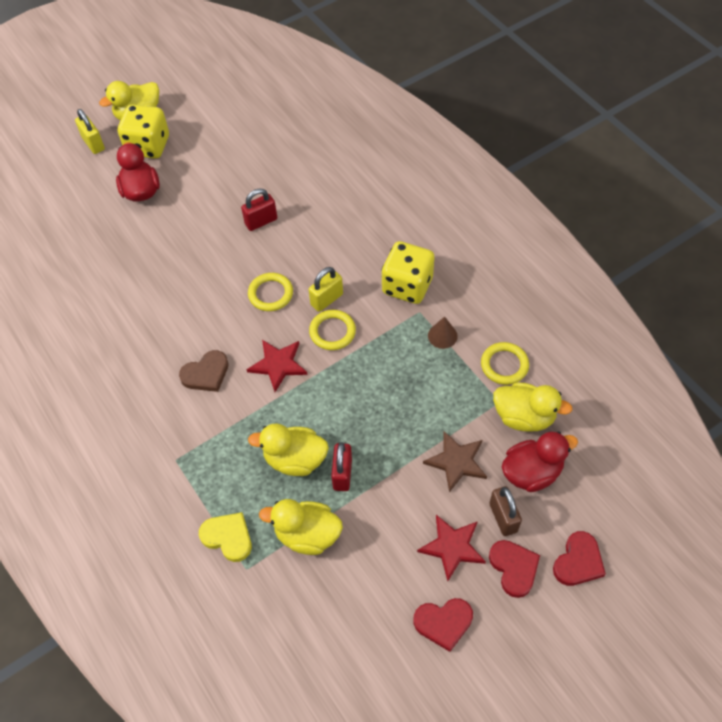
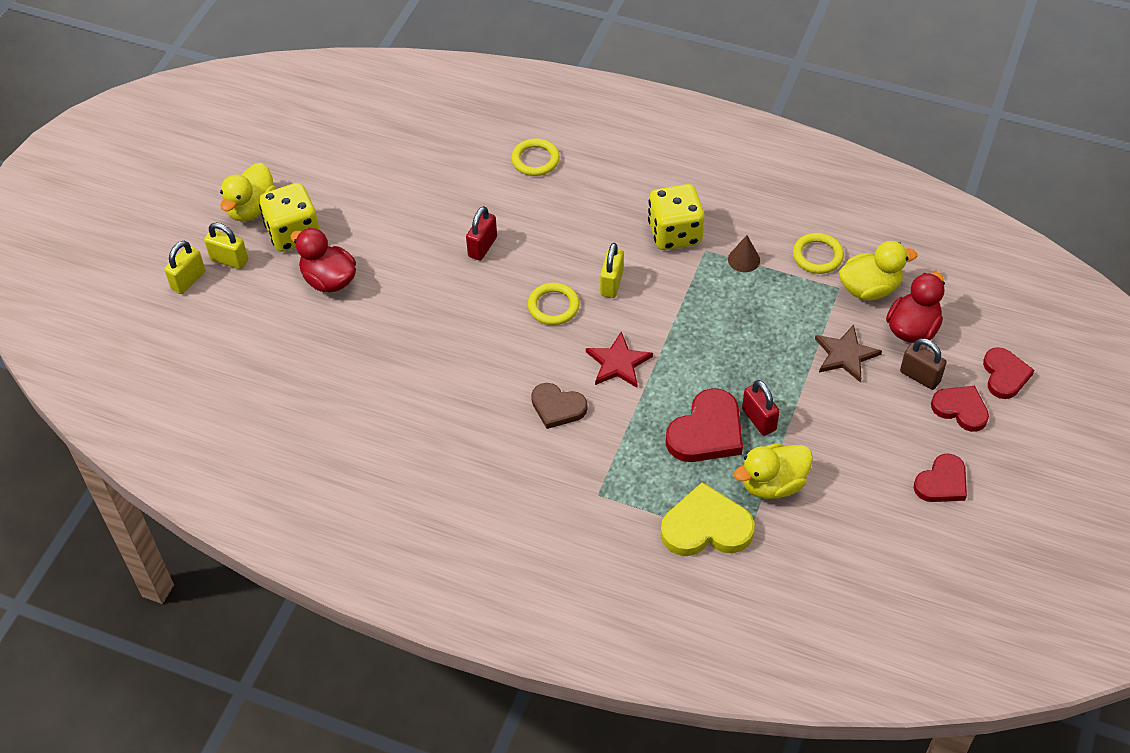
camera: 35 degrees left, 5 degrees down
brown heart [179,350,229,392] -> brown heart turned 90 degrees clockwise [531,383,587,429]
yellow heart [199,512,252,562] -> yellow heart [661,482,755,556], size x1.52
yellow duck [248,423,329,476] -> red heart [666,388,743,462]
yellow ring [309,310,356,350] -> yellow ring moved to [511,138,560,176]
red star [417,515,486,581] -> none
none -> yellow padlock [164,241,205,294]

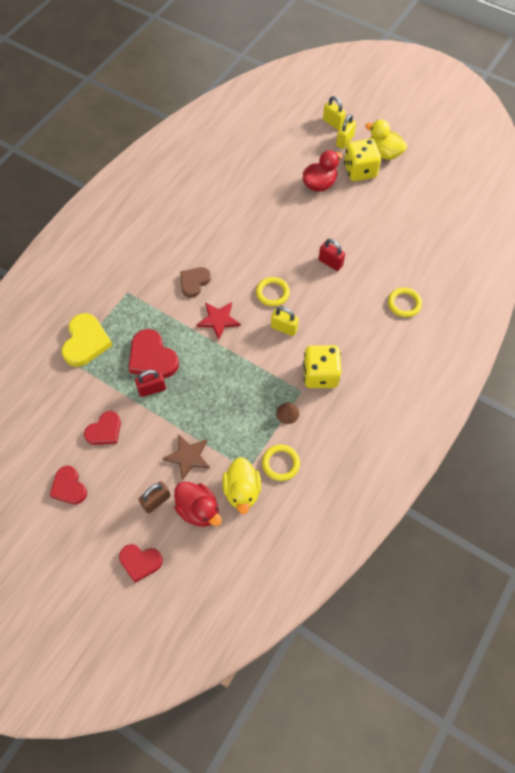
camera: 100 degrees right, 10 degrees up
yellow duck [734,443,813,499] -> none
red heart [931,386,989,432] -> red heart moved to [84,411,121,445]

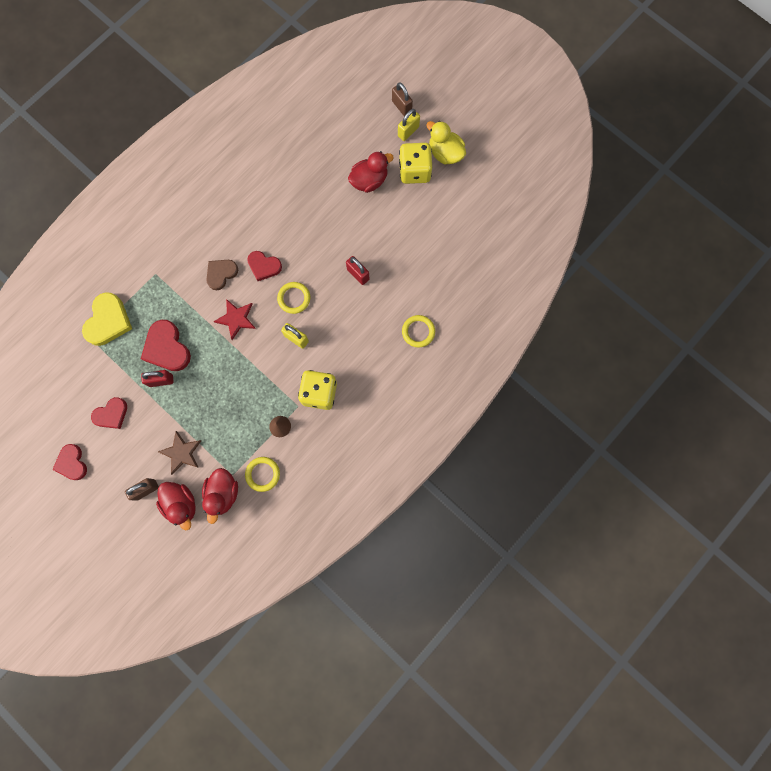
camera: 10 degrees right, 15 degrees up
red heart [119,544,163,583] -> red heart moved to [247,251,282,281]
yellow duck [222,457,261,514] -> red duck [202,468,238,524]
yellow padlock [323,96,346,130] -> brown padlock [392,82,413,116]

